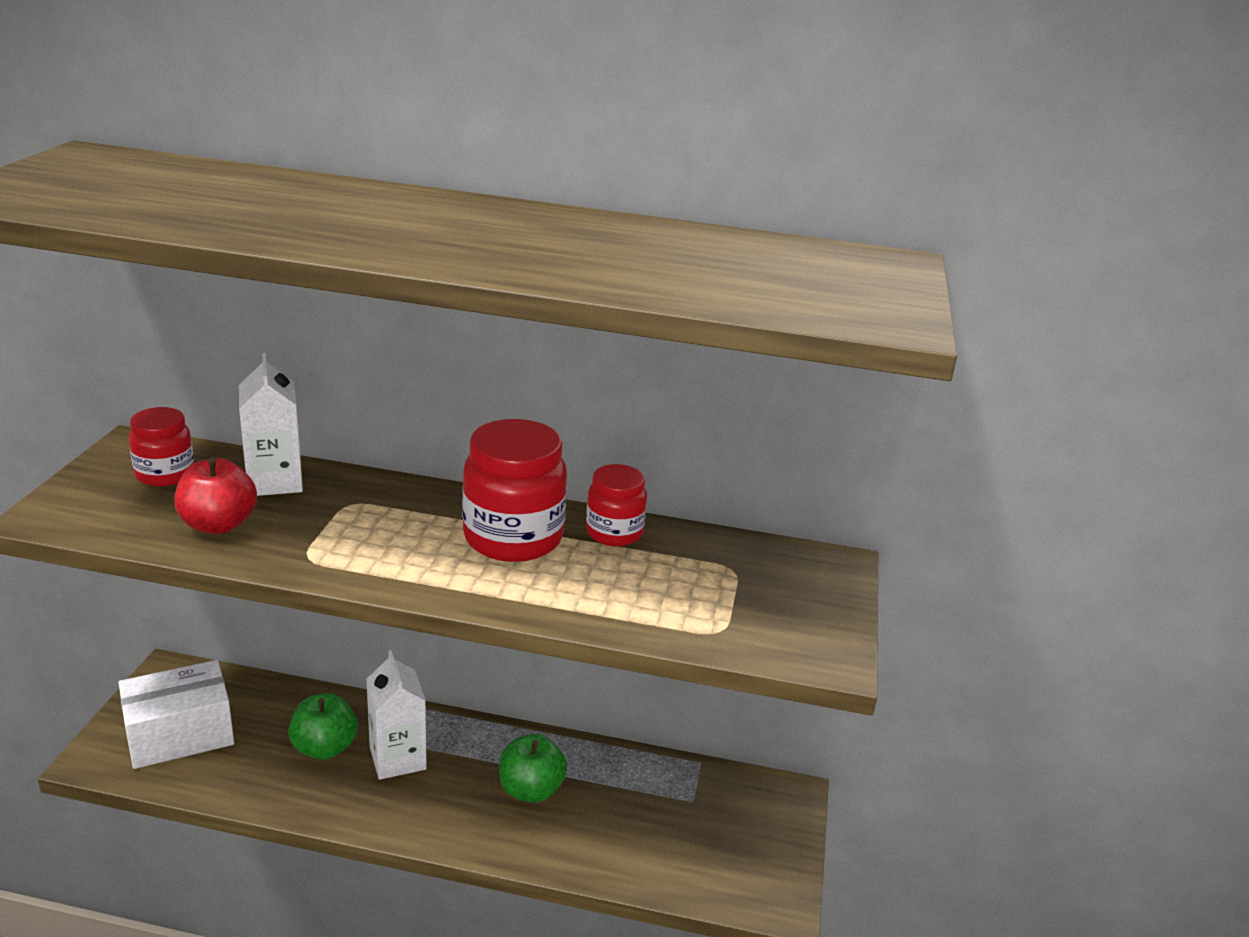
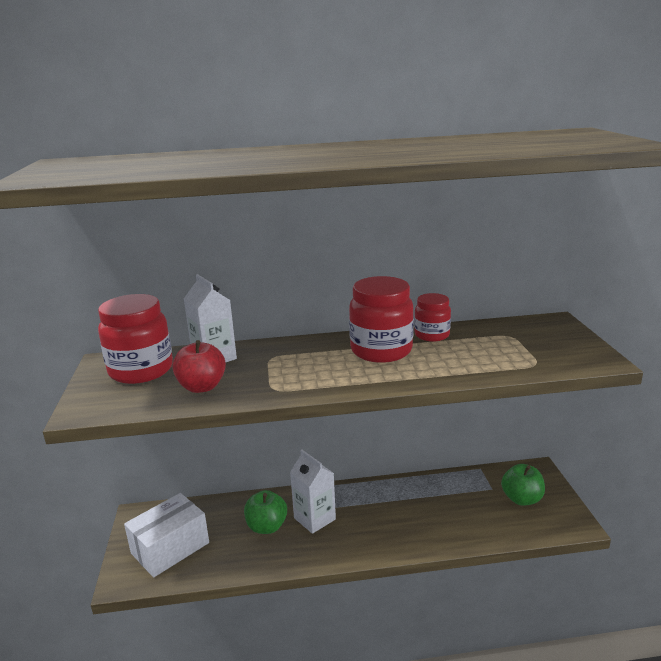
camera: 15 degrees left, 5 degrees down
red jar [129,407,194,486] -> red jar [98,294,173,384], size x1.69
green apple [499,734,568,803] -> green apple moved to [501,464,545,506]

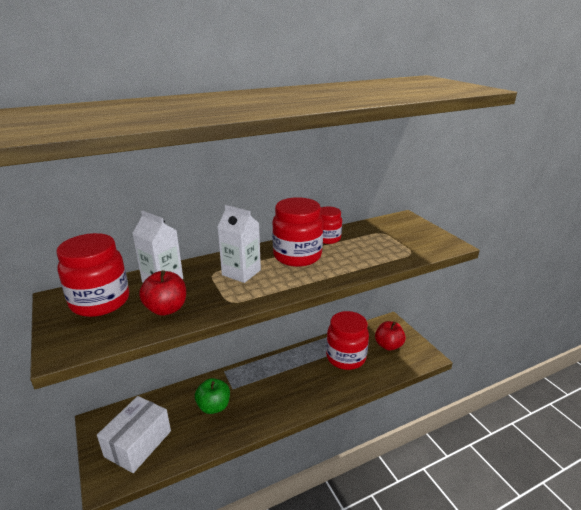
camera: 20 degrees left, 5 degrees up
white carton [290,450,336,534] -> white carton moved to [217,205,261,283]
green apple [501,464,545,506] -> red apple [375,321,406,351]
none -> red jar [326,311,369,370]

